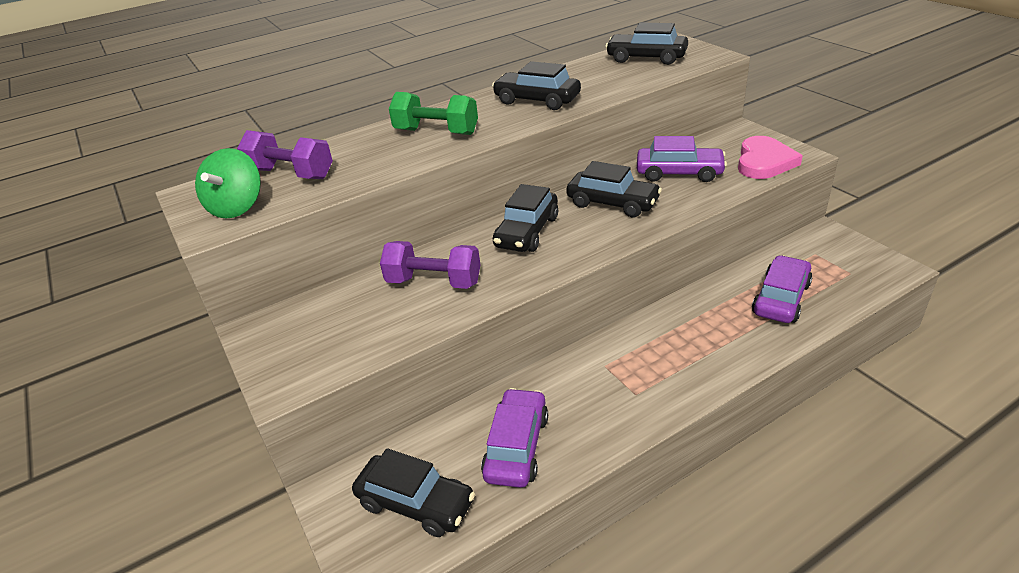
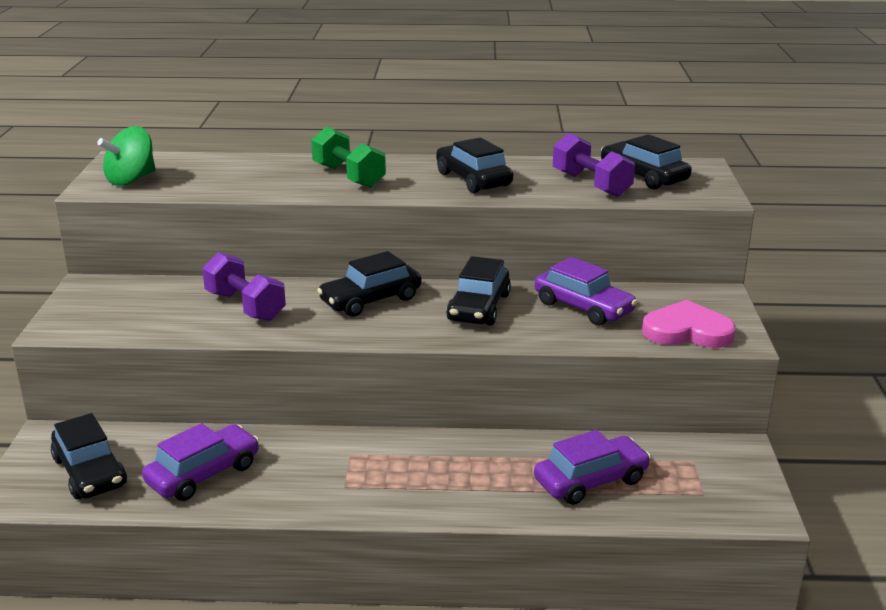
camera: 30 degrees right, 10 degrees down
purple dumbbell [237,130,333,179] -> purple dumbbell moved to [553,133,635,197]
black car [566,161,662,218] -> black car turned 45 degrees clockwise [446,256,511,326]
pink heart [738,136,803,179] -> pink heart turned 135 degrees counterclockwise [642,299,736,348]

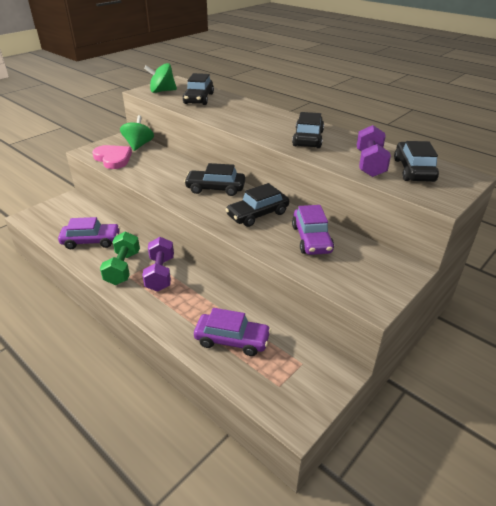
camera: 40 degrees right, 10 degrees up
black car [50,413,127,499] -> black car moved to [183,73,214,105]
purple dumbbell [202,252,286,321] -> purple dumbbell moved to [142,237,174,292]
green dumbbell [311,126,386,188] -> green dumbbell moved to [100,232,140,285]
pink heart [642,299,736,348] -> pink heart moved to [92,145,132,169]
none -> green spinning top [120,115,154,151]

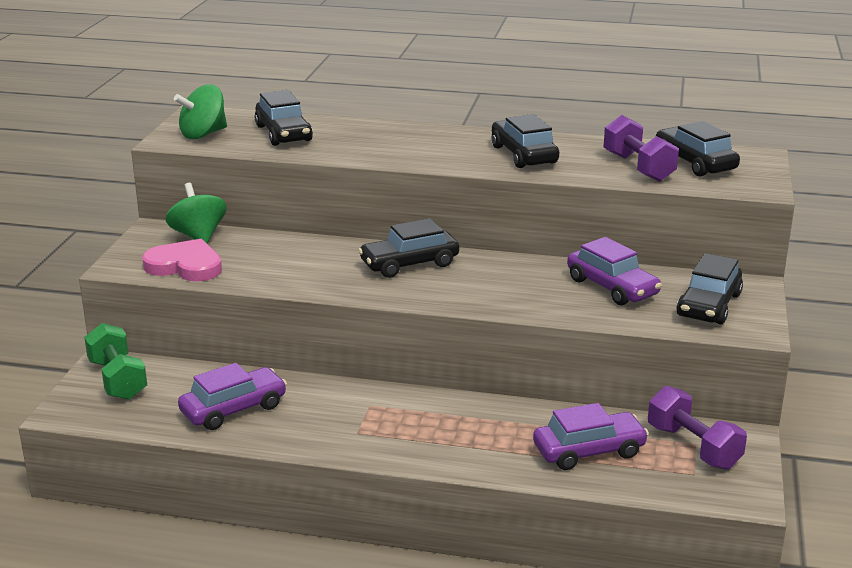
camera: 30 degrees left, 10 degrees down
green dumbbell [100,232,140,285] -> green dumbbell moved to [84,323,147,400]
purple dumbbell [142,237,174,292] -> purple dumbbell moved to [648,386,747,470]
black car [225,183,289,227] -> black car moved to [676,253,743,325]

